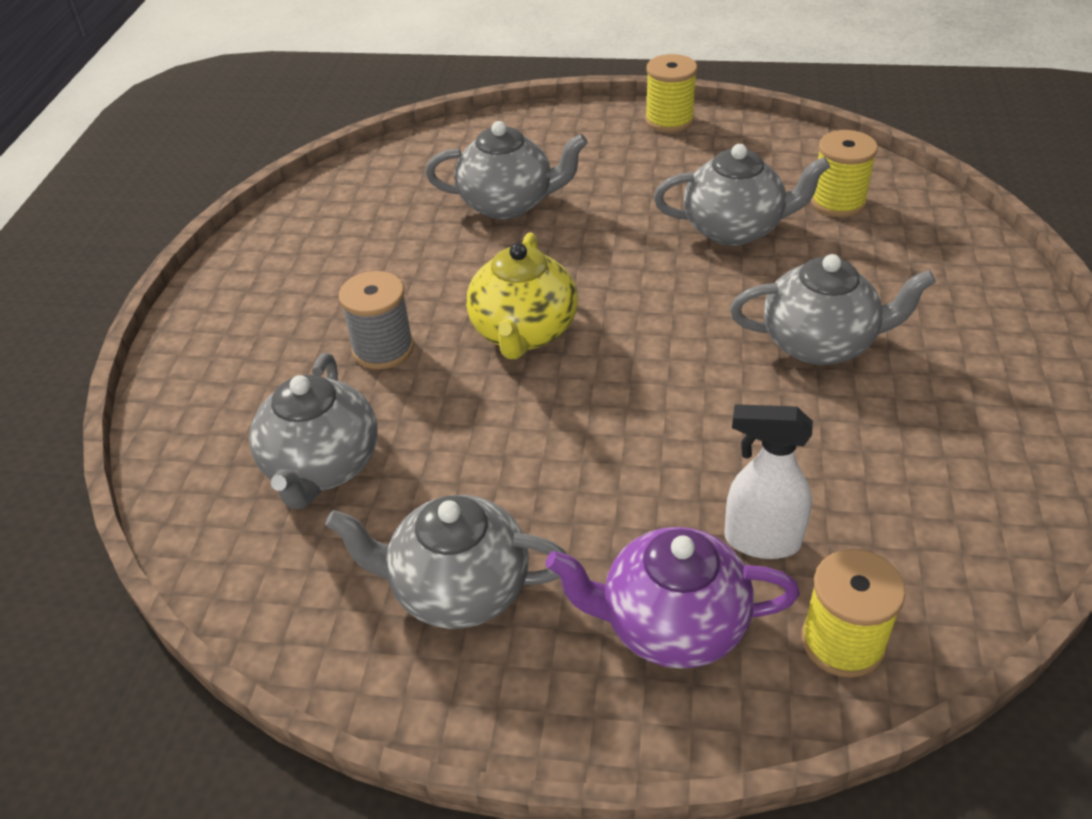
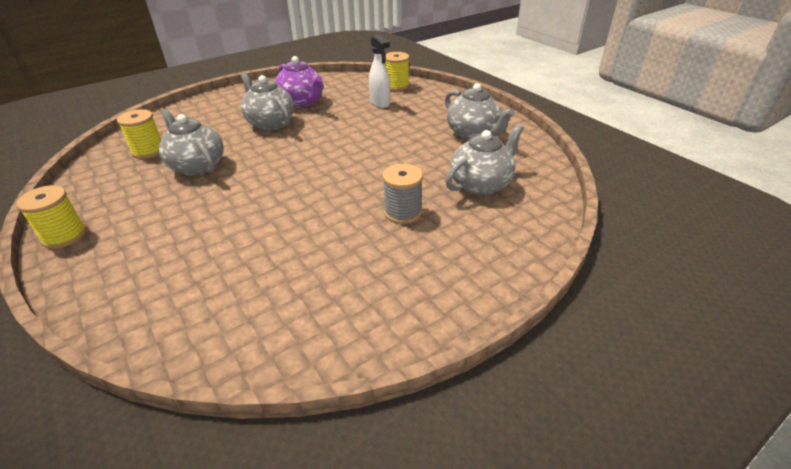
camera: 135 degrees left, 5 degrees down
grey teapot [426,121,588,219] -> none
yellow teapot [466,232,578,359] -> none
purple teapot [546,527,800,669] -> purple teapot moved to [275,56,323,108]

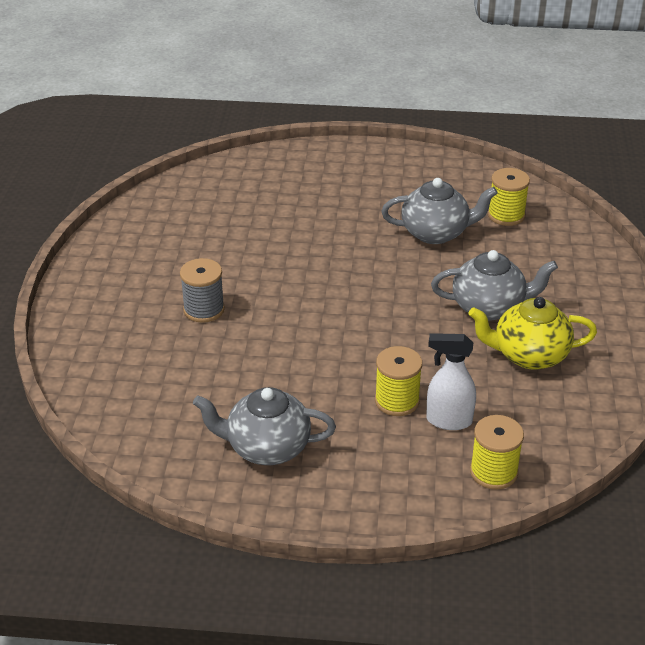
camera: 130 degrees right, 0 degrees up
yellow spool [16,185,87,249] -> yellow spool moved to [375,346,422,416]
purple teapot [275,56,323,108] -> yellow teapot [469,297,597,370]
grey teapot [445,124,524,196] -> none

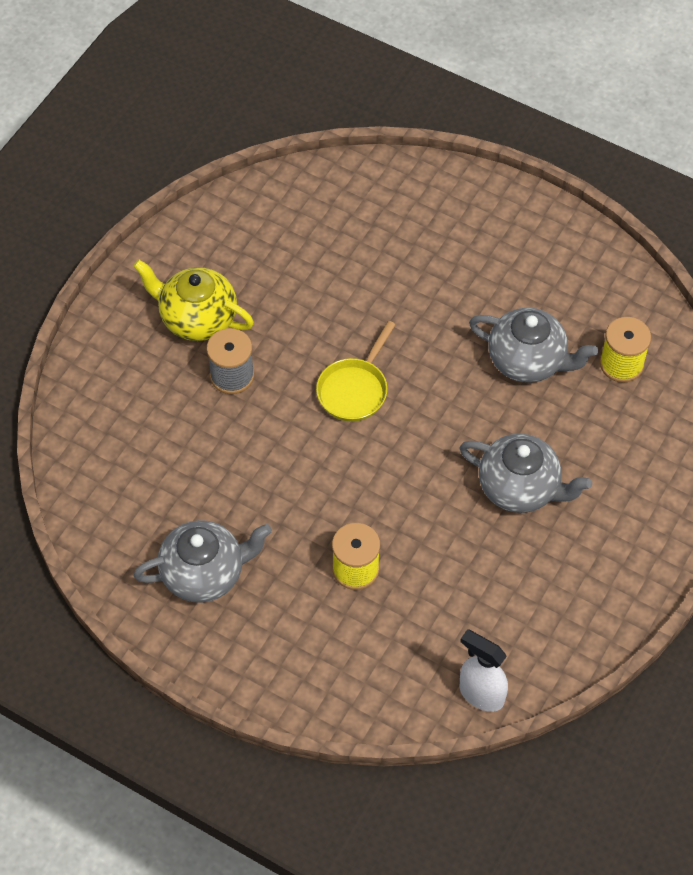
camera: 25 degrees right, 20 degrees up
grey teapot [193,387,336,465] -> grey teapot turned 135 degrees clockwise [133,520,272,603]
white spray bottle [426,333,476,430] -> white spray bottle moved to [459,629,508,712]
yellow teapot [469,297,597,370] -> yellow teapot moved to [133,259,254,341]
yellow spool [470,415,524,490] -> none
none -> yellow pan [316,321,396,422]

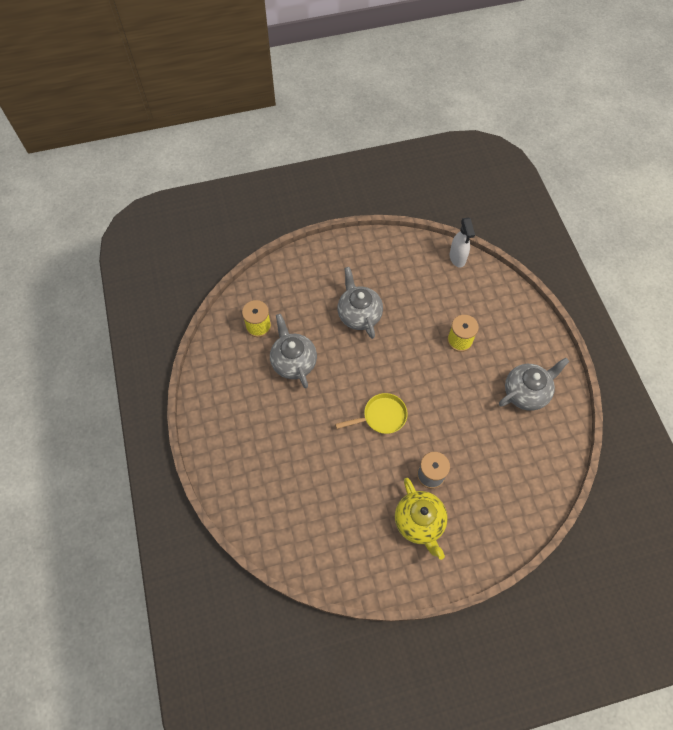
camera: 135 degrees left, 5 degrees up
grey teapot [133,520,272,603] -> grey teapot turned 120 degrees clockwise [499,358,569,411]

